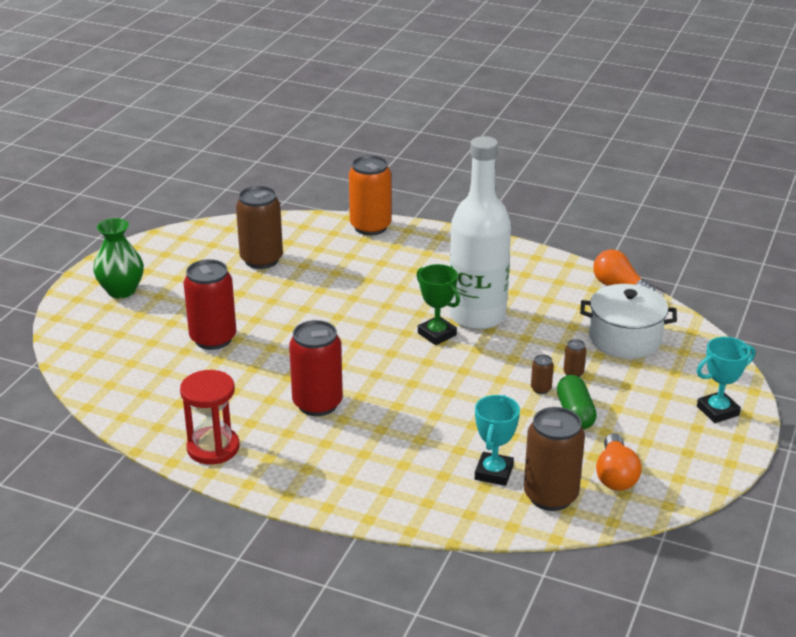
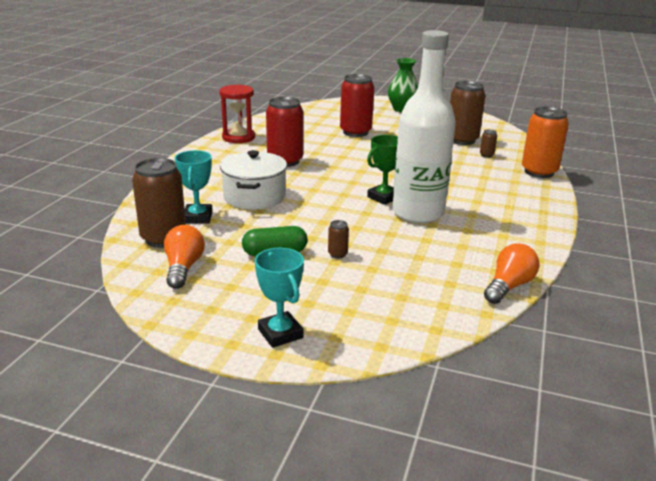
camera: 85 degrees right, 5 degrees down
turquoise trophy [475,395,520,486] -> turquoise trophy turned 75 degrees clockwise [175,150,213,223]
brown can [531,354,554,394] -> brown can moved to [480,129,497,158]
white pot [580,284,677,359] -> white pot moved to [220,150,287,209]
orange light bulb [596,433,642,491] -> orange light bulb turned 90 degrees clockwise [164,225,205,289]

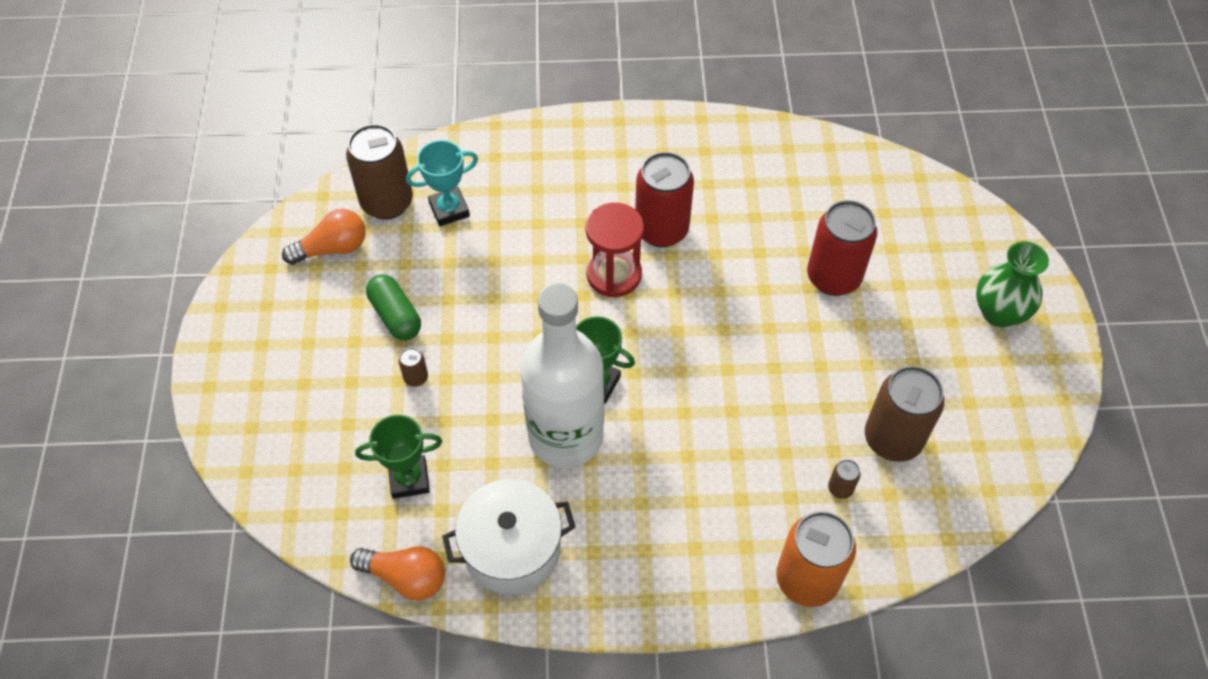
camera: 70 degrees right, 30 degrees up
red hourglass [219,85,255,143] -> red hourglass moved to [585,203,644,297]
white pot [220,150,287,209] -> white pot moved to [442,479,576,594]
turquoise trophy [255,248,304,348] -> none
none -> green trophy [355,415,443,499]

